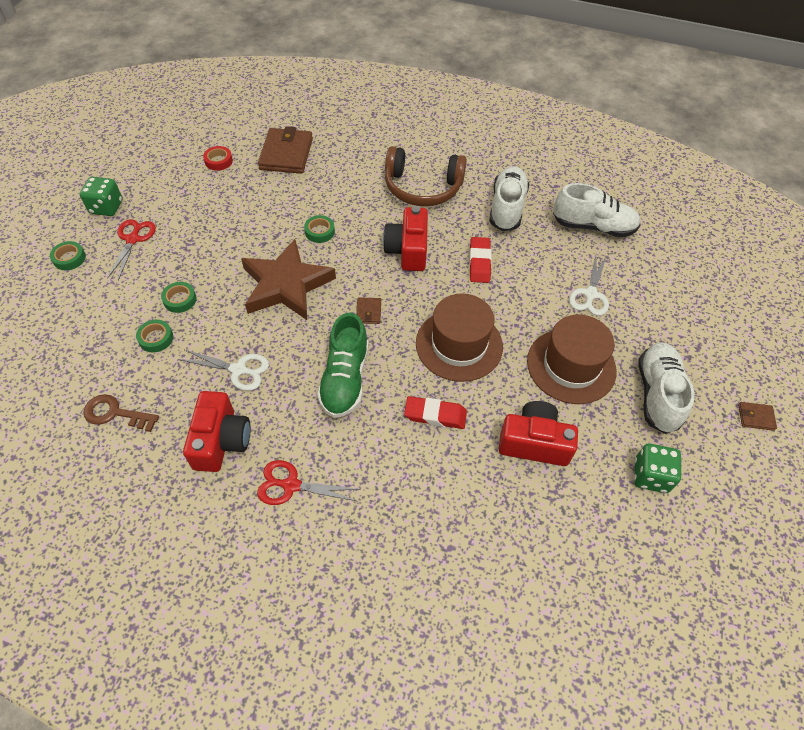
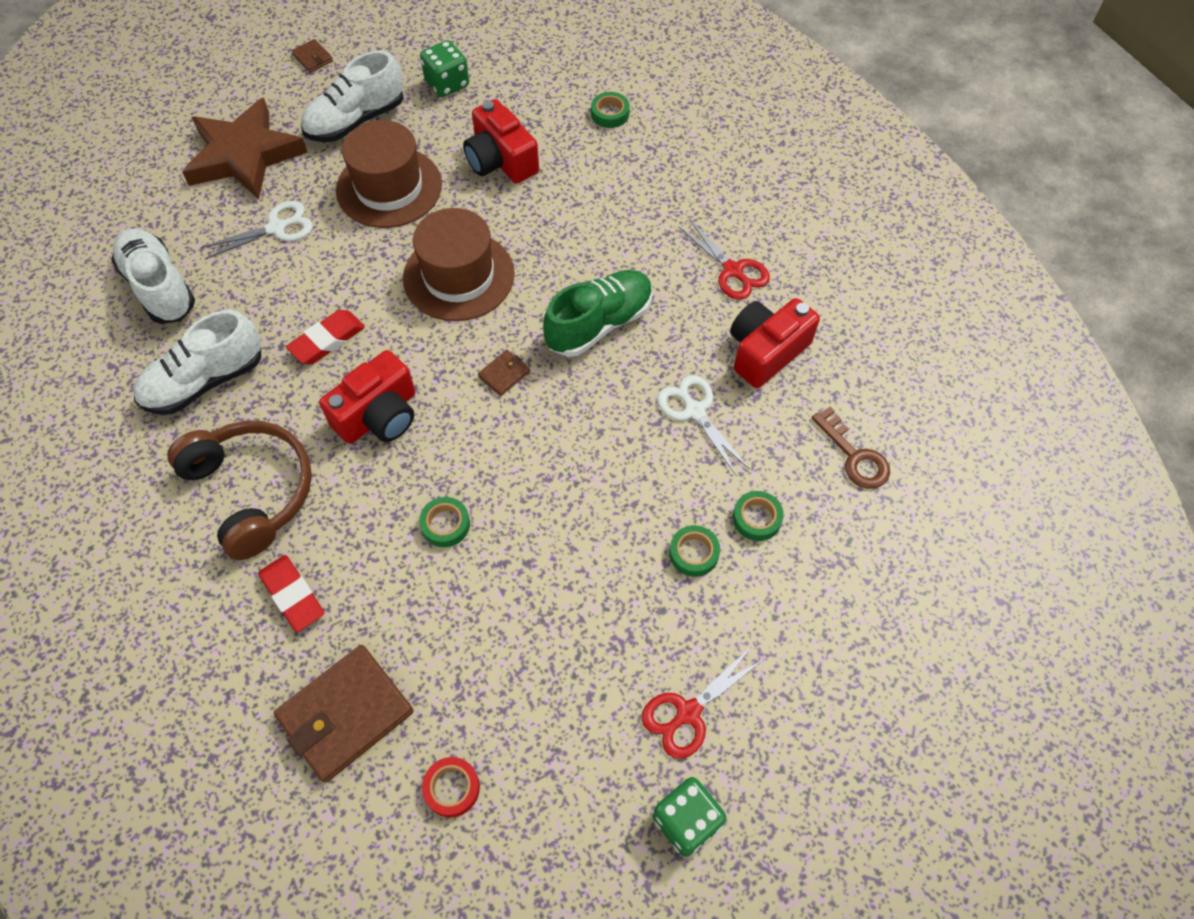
camera: 135 degrees left, 5 degrees up
green tape [50,241,86,270] -> green tape moved to [591,92,630,128]
brown star [241,239,336,320] -> brown star moved to [182,98,307,199]
red eraser [404,396,467,429] -> red eraser moved to [258,555,324,632]

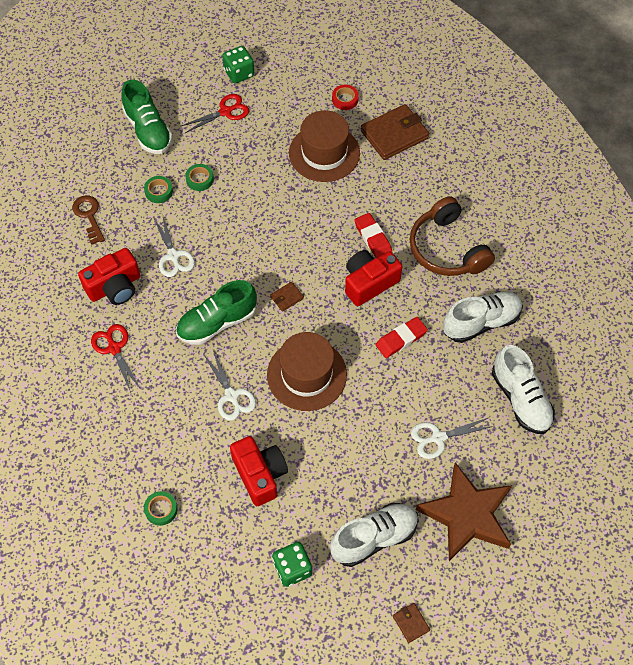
camera: 170 degrees left, 0 degrees up
red eraser [258,555,324,632] -> red eraser moved to [354,213,392,258]
brown hat [336,120,442,228] -> brown hat moved to [289,110,360,182]
green tape [419,497,470,547] -> none
none -> green shoe [121,80,173,154]
none -> white scissors [204,351,256,421]

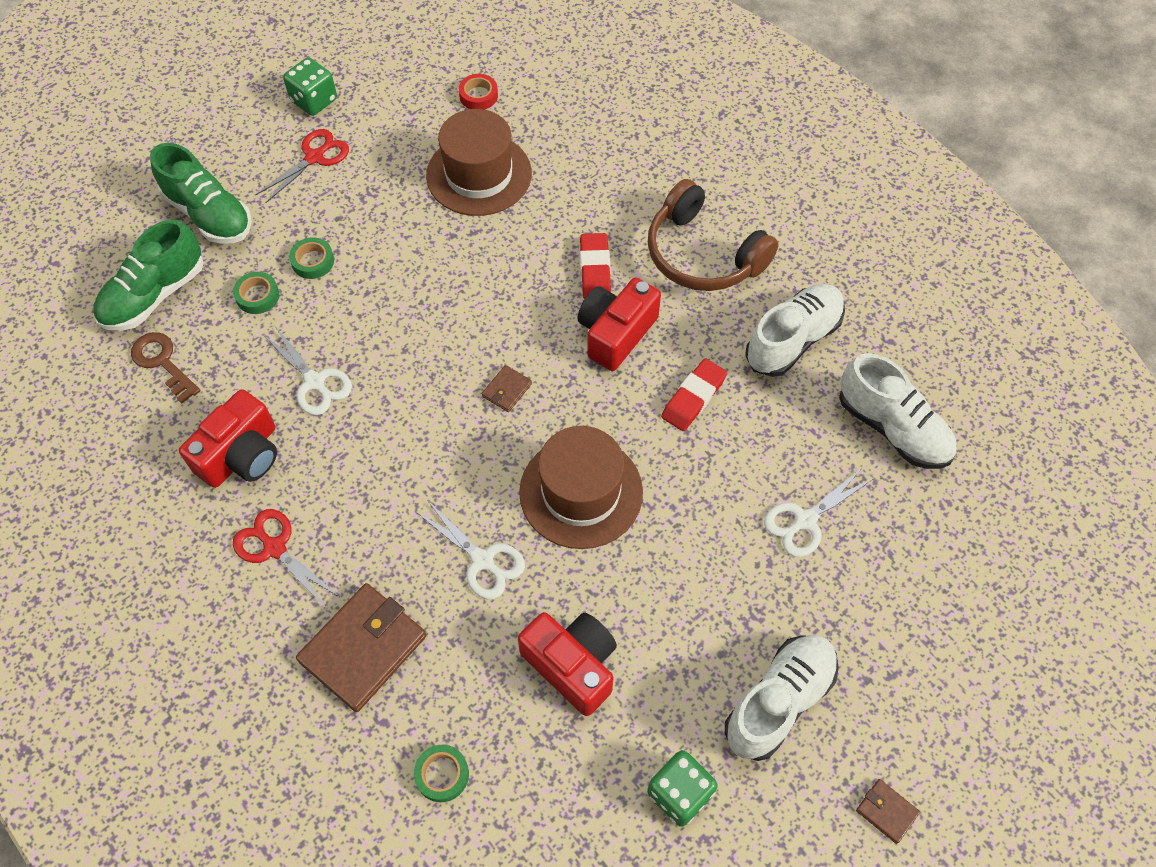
camera: 20 degrees left, 0 degrees up
green shoe [176,280,257,345] -> green shoe moved to [94,220,204,331]
red eraser [354,213,392,258] -> red eraser turned 45 degrees clockwise [580,233,611,299]
brown wallet [361,104,429,160] -> brown wallet moved to [296,583,426,712]
brown star [416,462,512,561] -> none

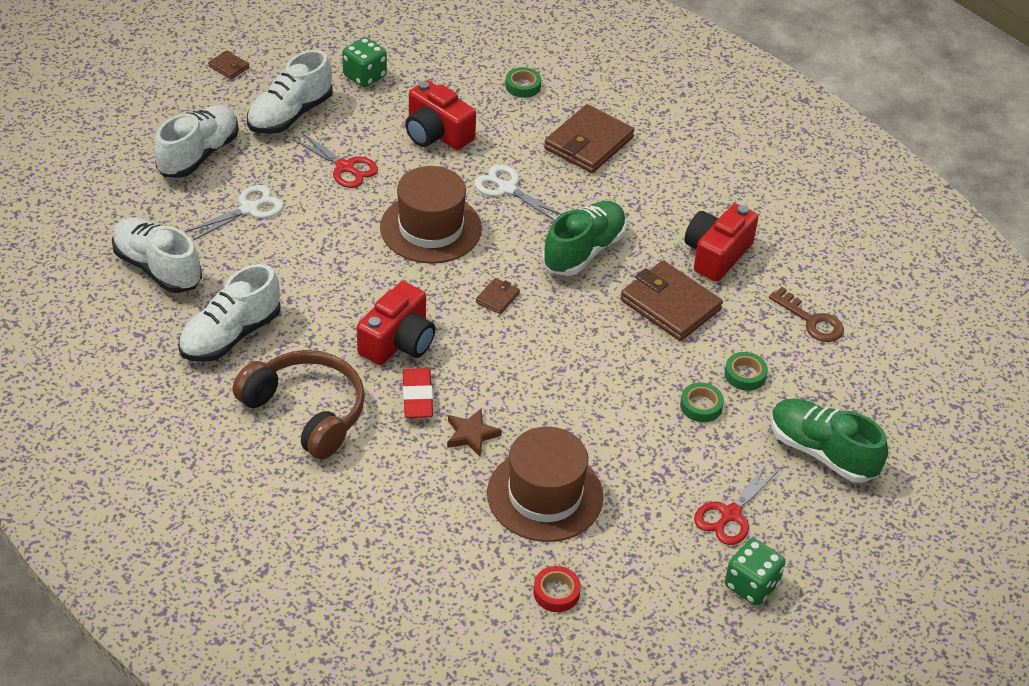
camera: 175 degrees right, 15 degrees down
green shoe [94,220,204,331] -> green shoe moved to [543,201,627,276]
red scissors [233,509,339,608] -> red scissors moved to [292,132,378,188]
white scissors [263,326,352,415] -> brown wallet [620,261,723,341]
red eraser [661,358,727,431] -> none
none -> white shoe [154,105,239,178]
none -> brown star [447,409,502,457]

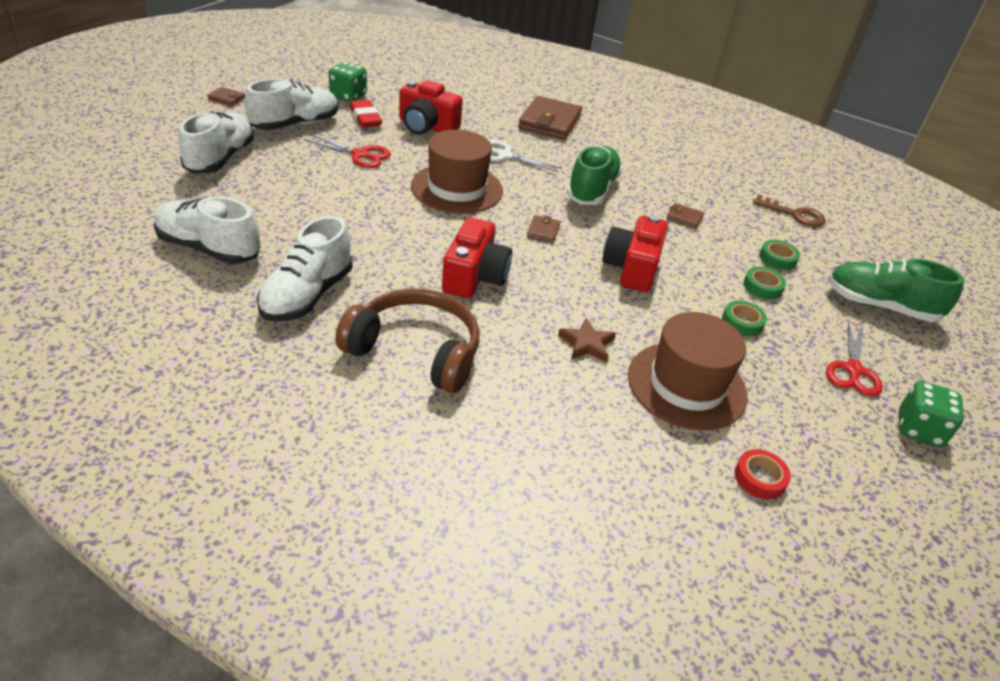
camera: 20 degrees left, 5 degrees down
white scissors [186,185,284,241] -> none
white shoe [247,50,333,134] -> white shoe turned 150 degrees counterclockwise [244,78,338,130]
red eraser [403,368,433,418] -> red eraser moved to [349,100,382,127]
green tape [505,67,541,98] -> green tape moved to [722,301,767,337]
brown wallet [620,261,723,341] -> brown wallet [666,203,704,229], size x0.45
red camera [684,204,759,282] -> red camera moved to [602,215,668,292]

